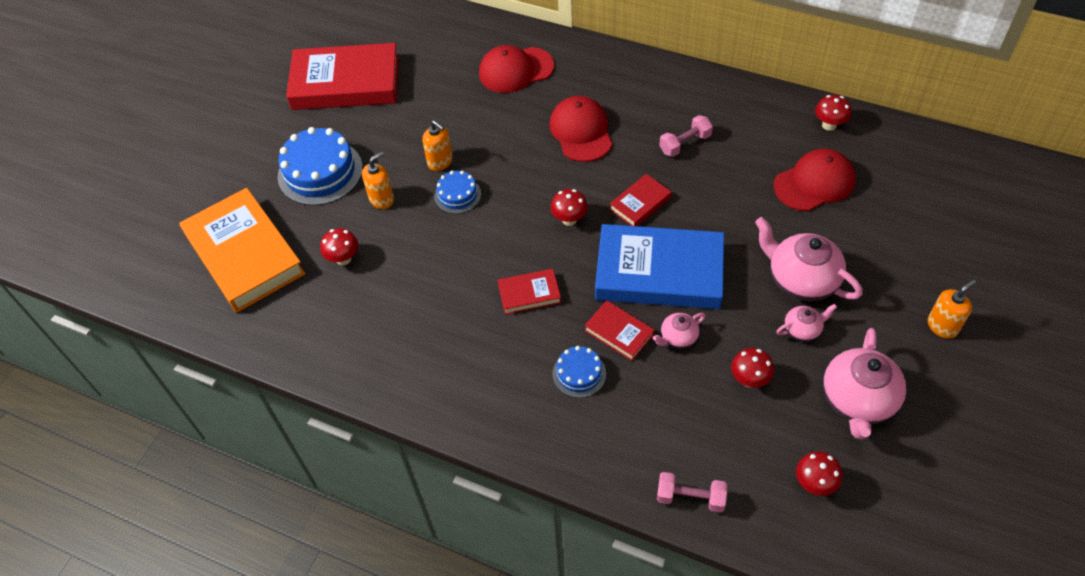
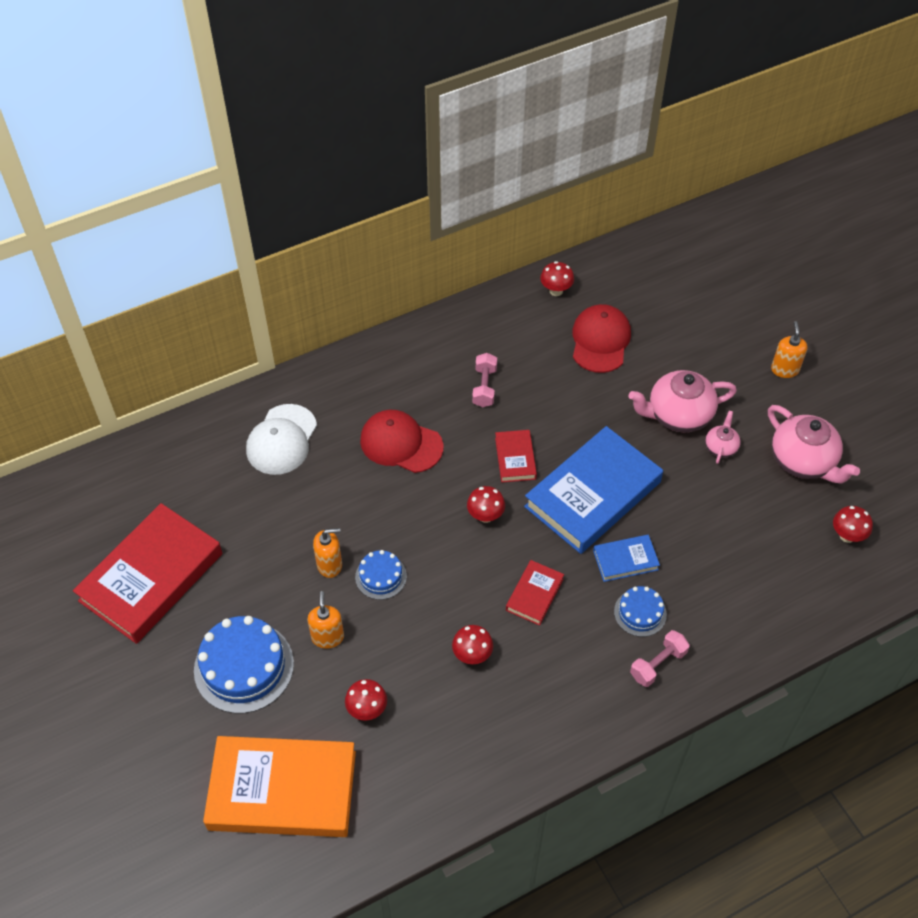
camera: 55 degrees left, 0 degrees up
red cap [479,45,554,93] -> white cap [246,404,317,475]
red book [584,300,655,361] -> blue book [593,535,660,582]
pink teapot [653,313,706,349] -> none
pink dumbbell [657,472,727,513] -> pink dumbbell moved to [630,630,690,687]
red mushroom [731,348,774,387] -> red mushroom moved to [452,625,493,664]

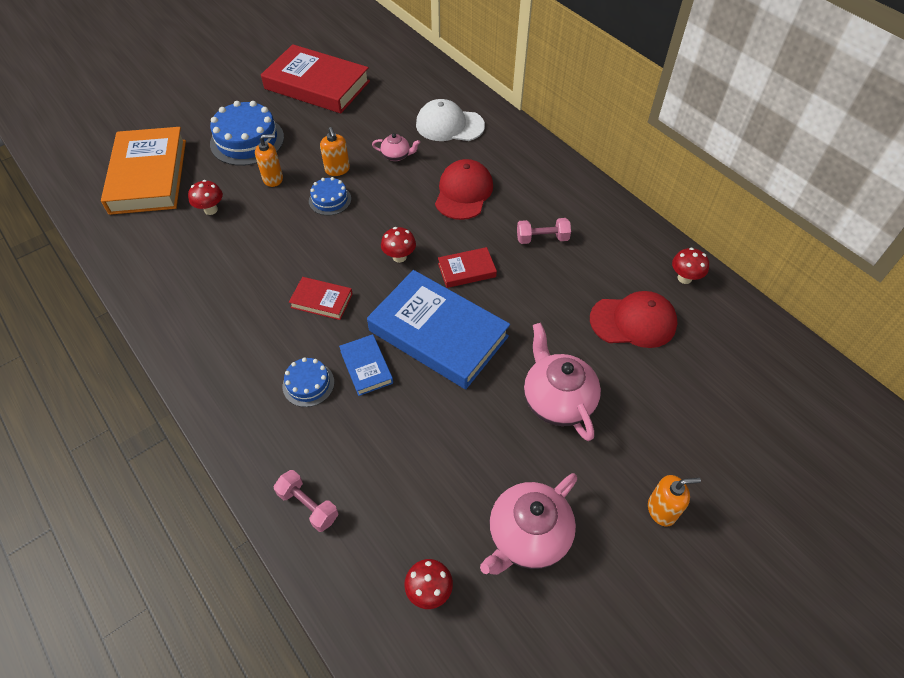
camera: 80 degrees right, 0 degrees up
red mushroom [452,625,493,664] -> none
pink dumbbell [630,630,690,687] -> pink dumbbell moved to [274,470,339,532]
pink teapot [705,411,741,464] -> pink teapot moved to [372,133,420,161]

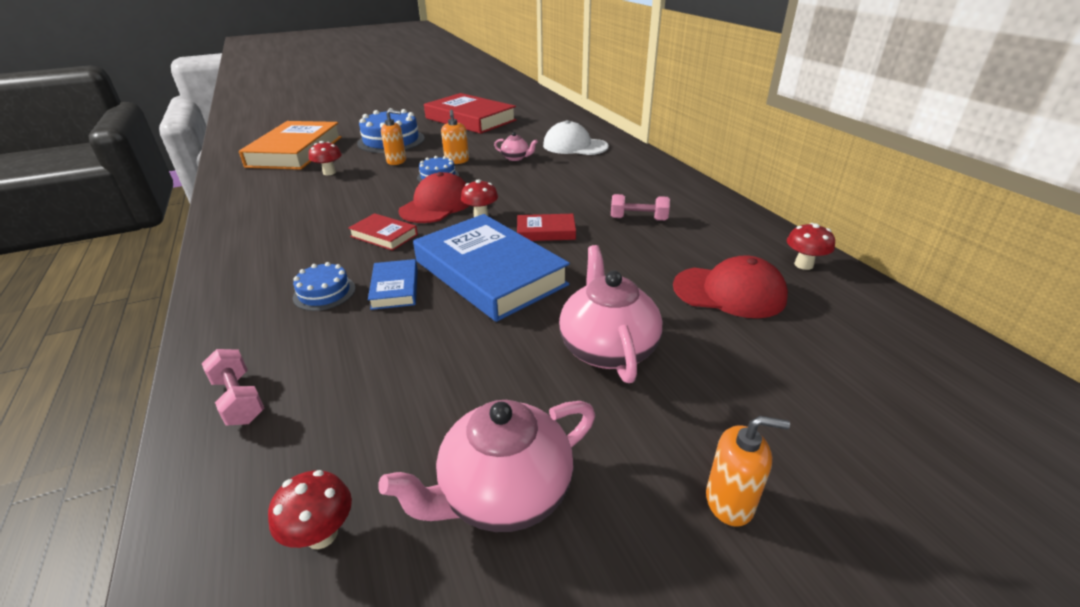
camera: 15 degrees right, 20 degrees down
red cap [435,159,493,220] -> red cap moved to [398,172,470,223]

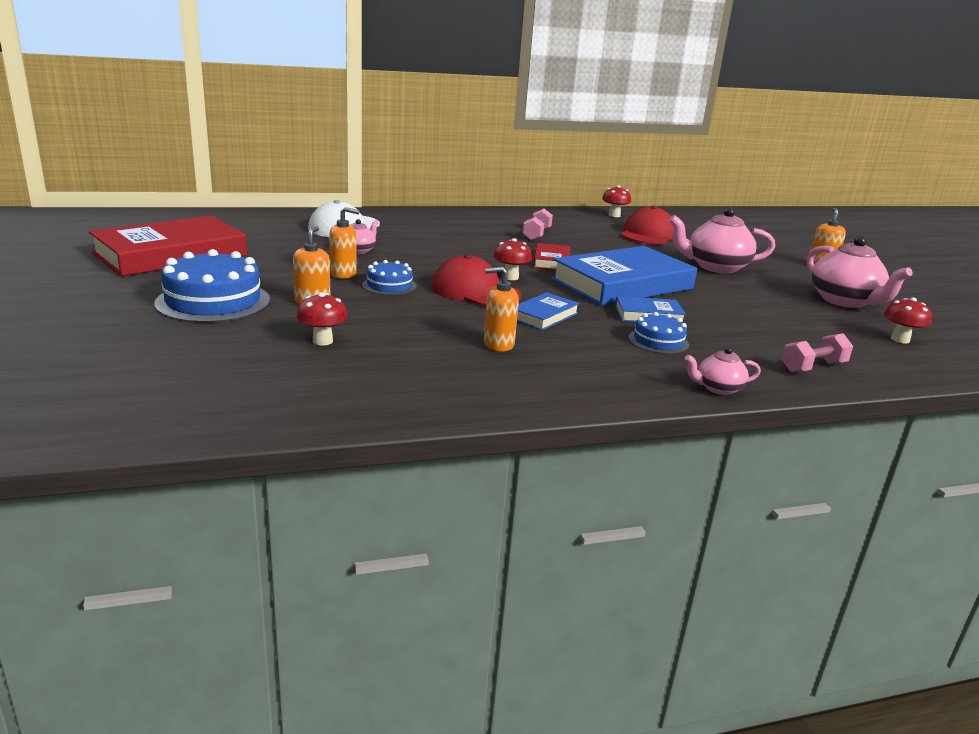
camera: 85 degrees left, 10 degrees down
orange book [239,121,342,170] -> none
red book [348,213,418,251] -> blue book [517,292,580,330]
none -> orange soap dispenser [484,267,519,352]
none -> pink teapot [685,347,761,395]

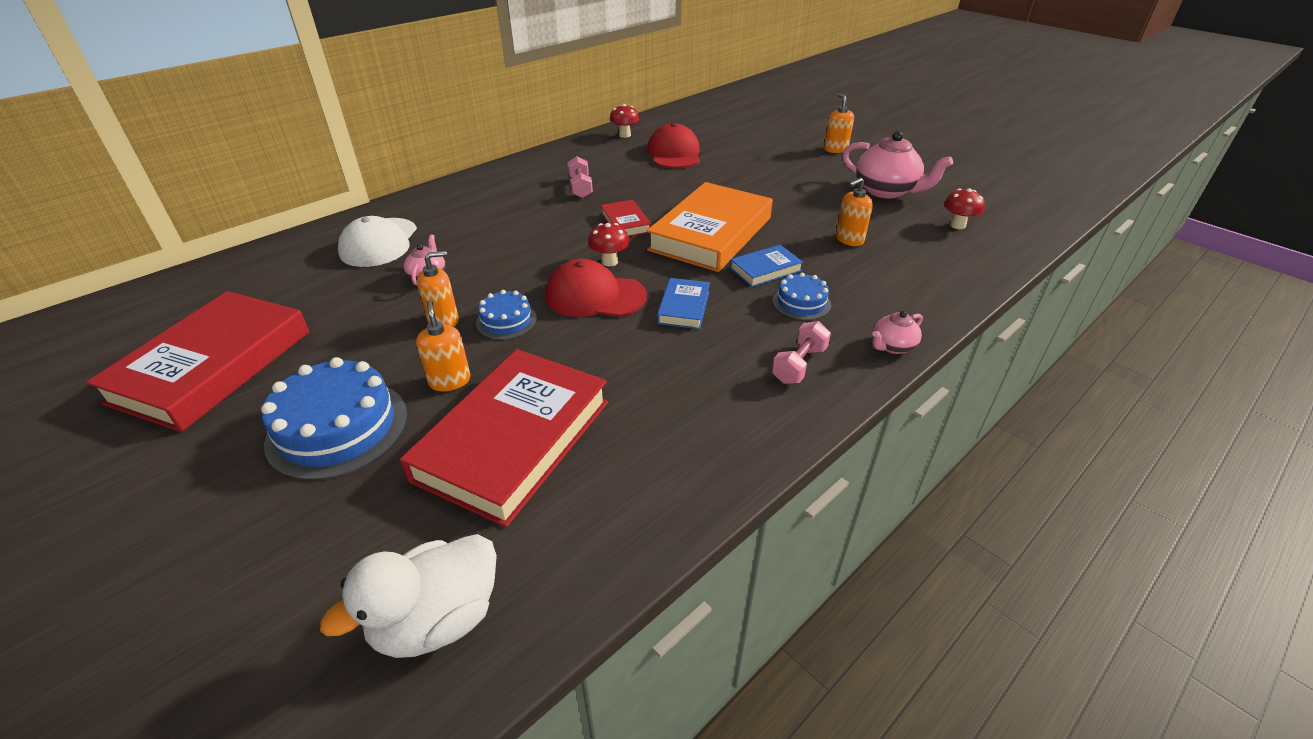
camera: 25 degrees left, 15 degrees up
red mushroom [297,292,348,345] -> red book [400,349,608,527]
orange soap dispenser [484,267,519,352] -> orange soap dispenser moved to [836,178,873,246]
blue book [551,246,697,306] -> orange book [647,182,773,272]
pink teapot [669,207,775,274] -> none
pink dumbbell [782,333,853,373] -> pink dumbbell moved to [772,321,831,384]
none -> white duck [320,534,497,658]

